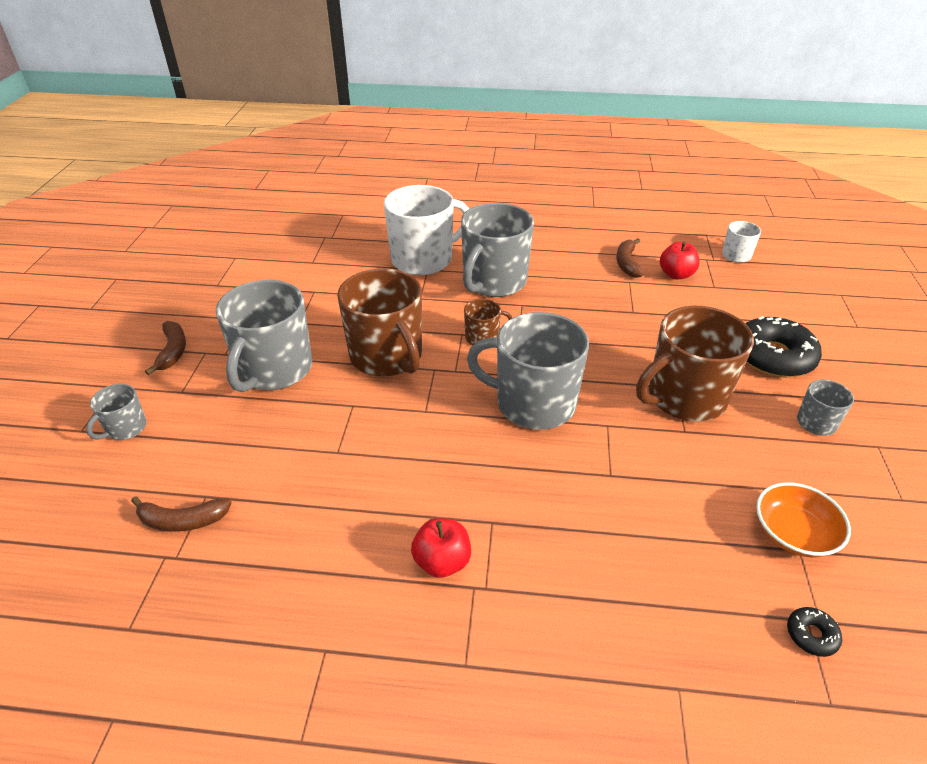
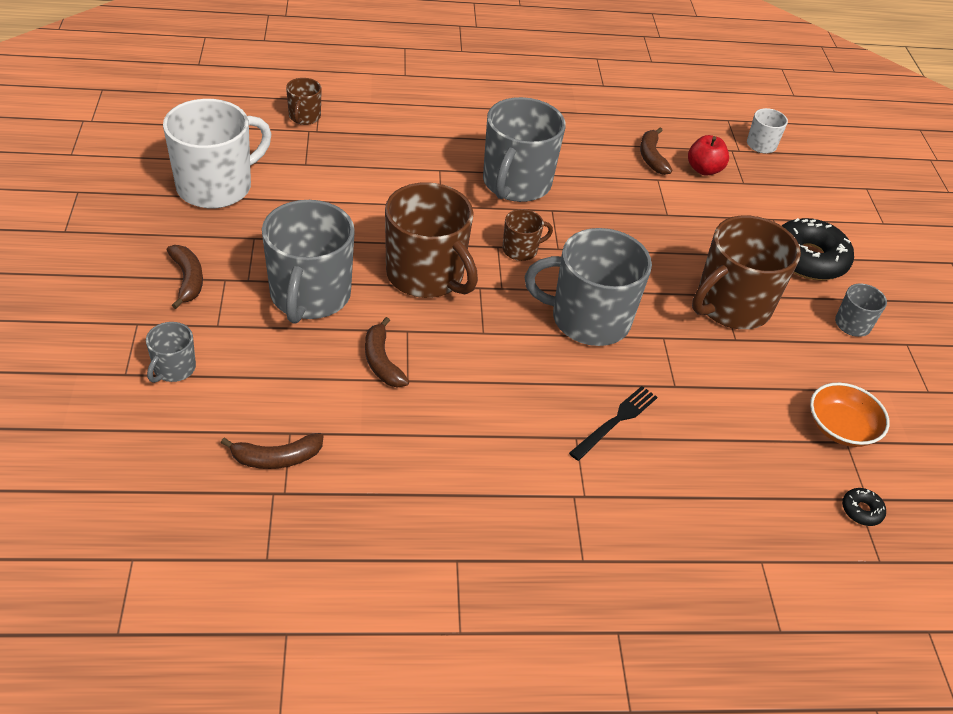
camera: 15 degrees left, 5 degrees up
white mug [384,185,469,275] -> white mug moved to [163,99,271,208]
red apple [411,518,471,578] -> none
none -> brown mug [286,78,322,125]
none -> brown banana [365,317,409,388]
none -> black fork [569,386,658,461]

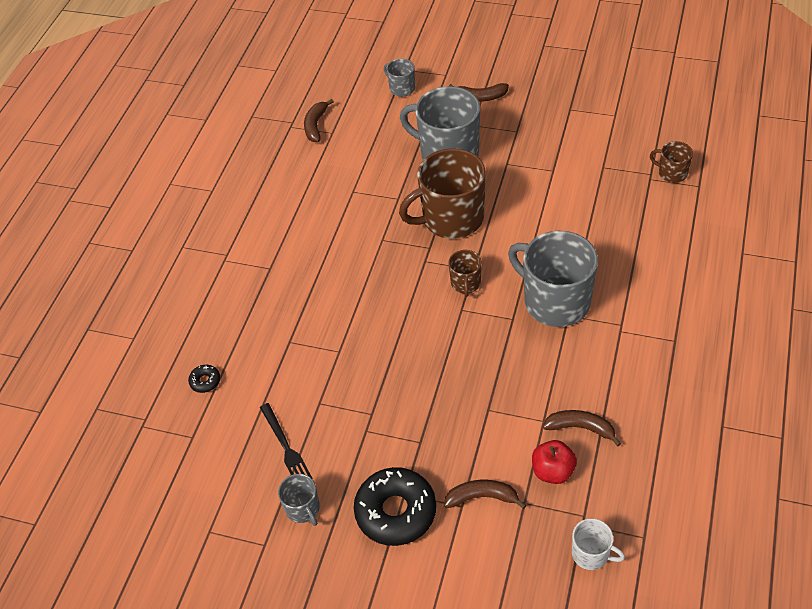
camera: 120 degrees right, 5 degrees up
white mug [163,99,271,208] -> none
brown banana [365,317,409,388] -> brown banana moved to [444,480,526,509]
grey mug [525,228,652,346] -> none
black fork [569,386,658,461] -> black fork moved to [260,403,312,478]
brown mug [692,215,801,329] -> none
orange bowl [810,383,890,447] -> none
black donut [842,488,886,526] -> black donut moved to [188,365,220,393]

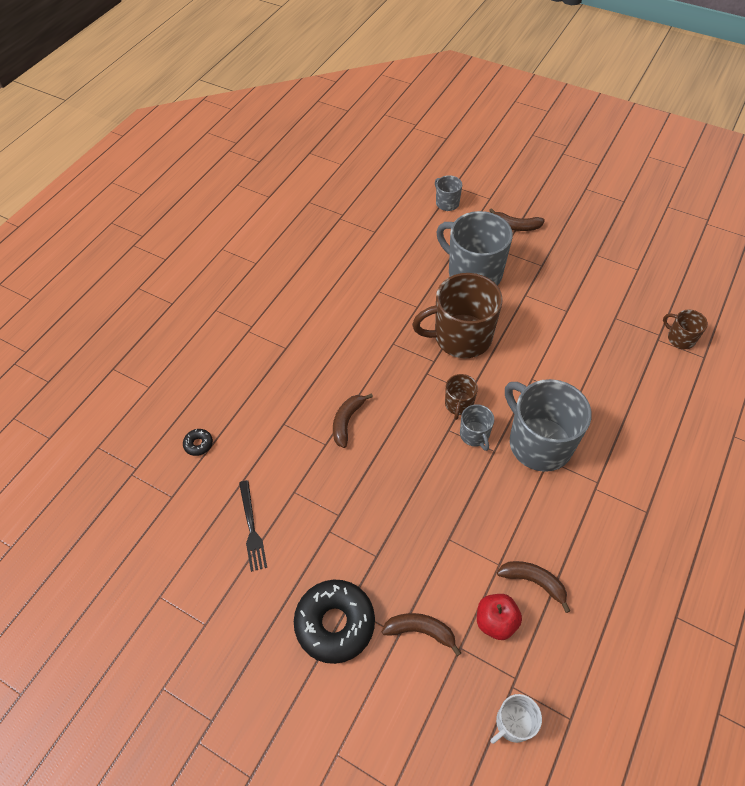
camera: 10 degrees right, 5 degrees up
grey mug [278,474,320,526] -> grey mug moved to [460,404,494,451]
brown banana [304,99,334,142] -> brown banana moved to [333,393,373,448]
white mug [572,518,625,570] -> white mug turned 105 degrees clockwise [490,694,542,744]

